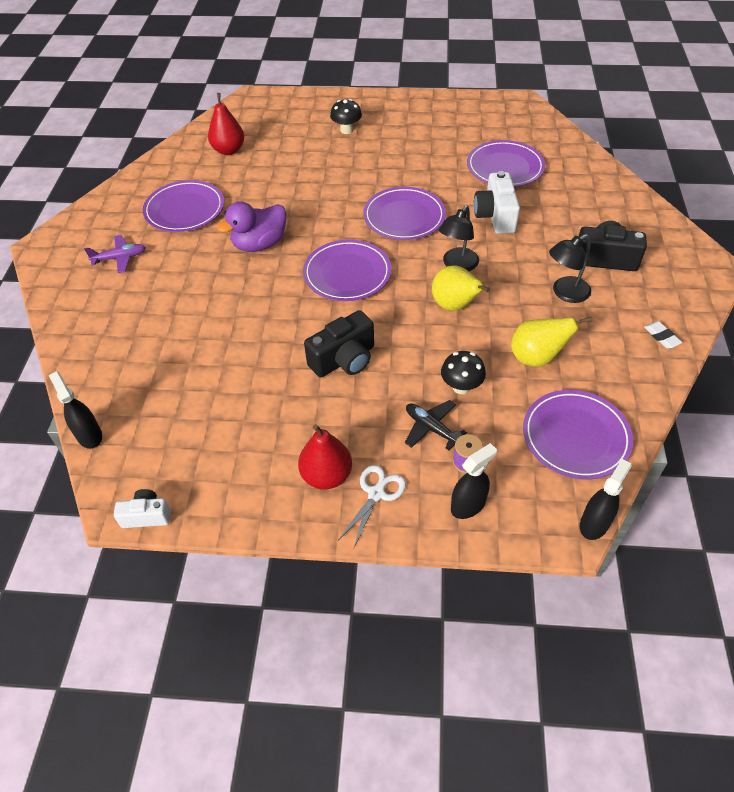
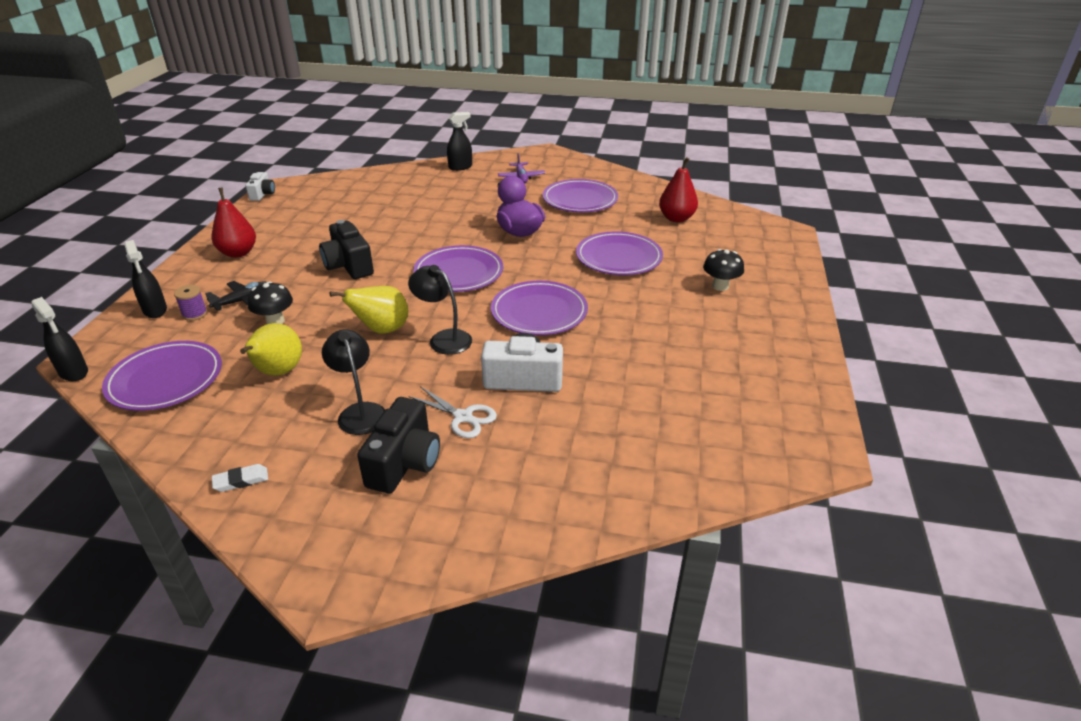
camera: 95 degrees right, 15 degrees down
black spray bottle [49,371,102,449] -> black spray bottle moved to [447,112,472,171]
white scissors [338,465,406,548] -> white scissors moved to [408,386,497,438]
purple plate [467,140,545,187] -> purple plate moved to [576,231,663,275]

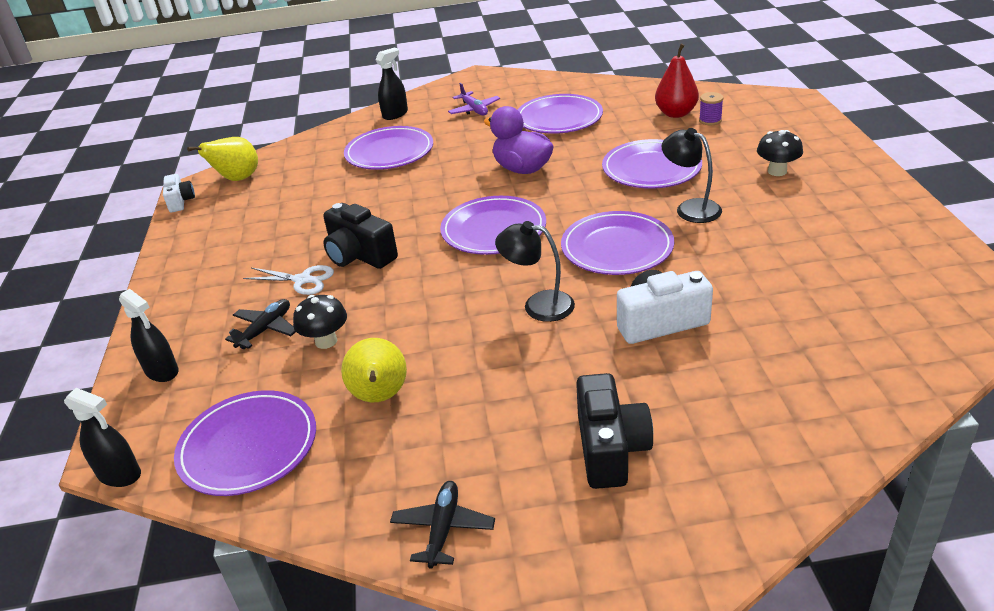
camera: 15 degrees left, 0 degrees up
purple spool [174,285,207,321] -> purple spool moved to [699,92,724,125]
red pear [211,188,256,258] -> none
white eraser [212,464,268,492] -> black plane [390,481,495,569]
black lamp [322,329,385,435] -> black lamp moved to [662,128,722,223]
yellow pear [330,286,408,334] -> yellow pear moved to [187,137,258,181]
white scissors [408,386,497,438] -> white scissors moved to [243,265,334,295]
none -> purple plate [344,126,433,170]

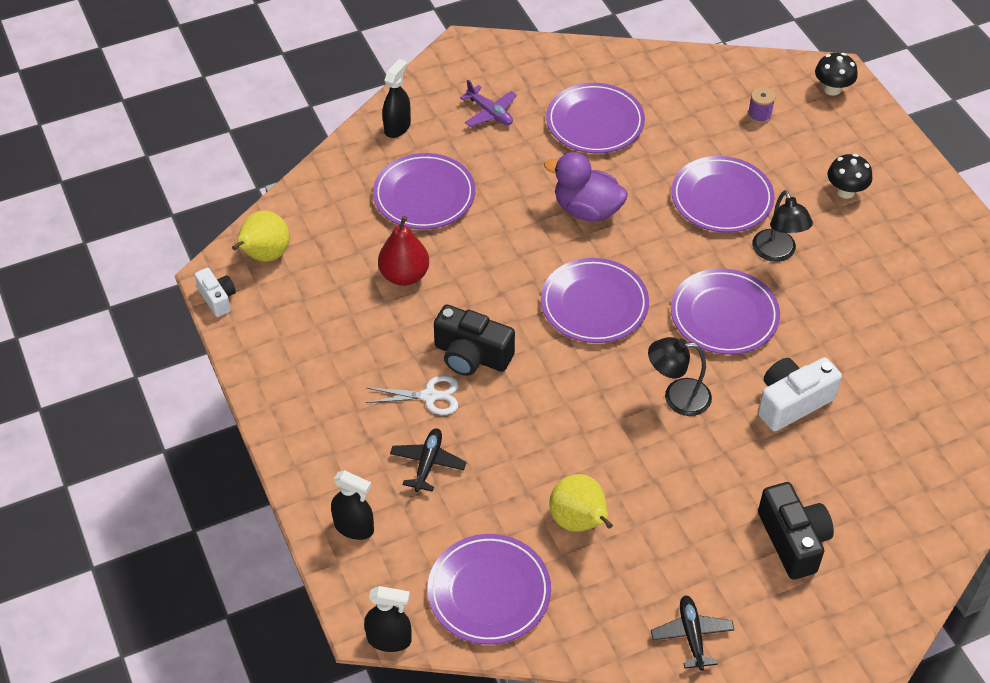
camera: 20 degrees left, 15 degrees up
black mushroom [293,295,347,349] -> black mushroom moved to [815,53,858,96]
red pear [655,44,699,118] -> red pear moved to [378,216,429,286]
black lamp [662,128,722,223] -> black lamp turned 135 degrees counterclockwise [752,190,813,262]

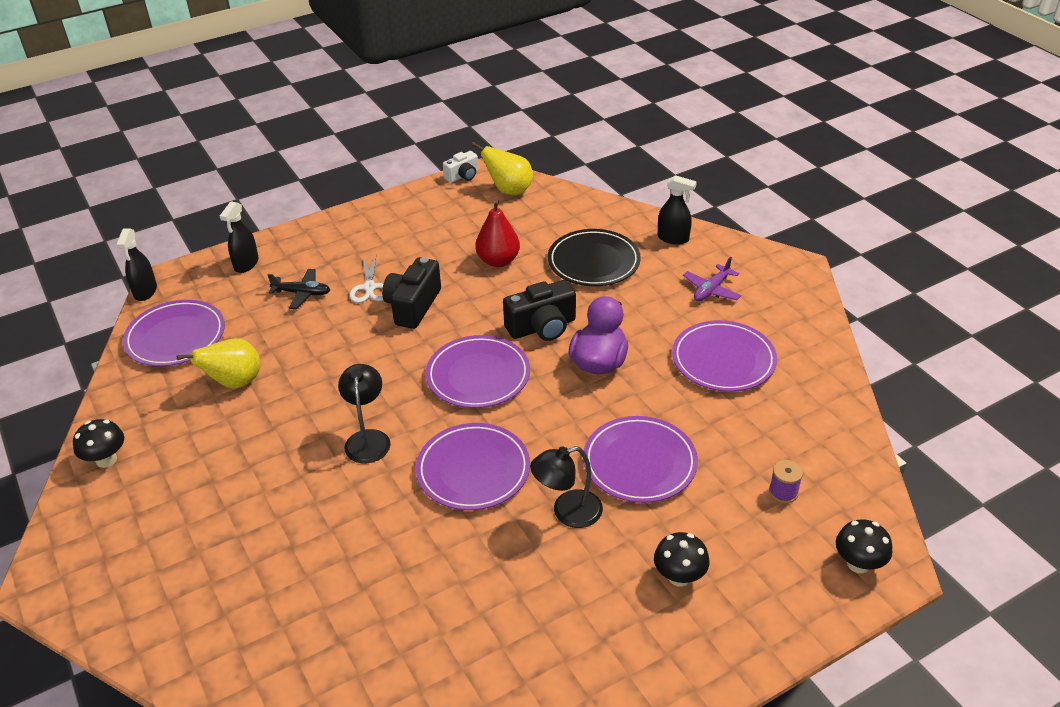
camera: 85 degrees right, 10 degrees down
purple plate [373,153,475,229] -> black plate [548,229,641,286]
black plane [651,595,734,671] -> black mushroom [73,419,124,468]
white camera [758,357,842,431] -> none
black camera [758,482,834,580] -> black camera moved to [503,280,576,341]

